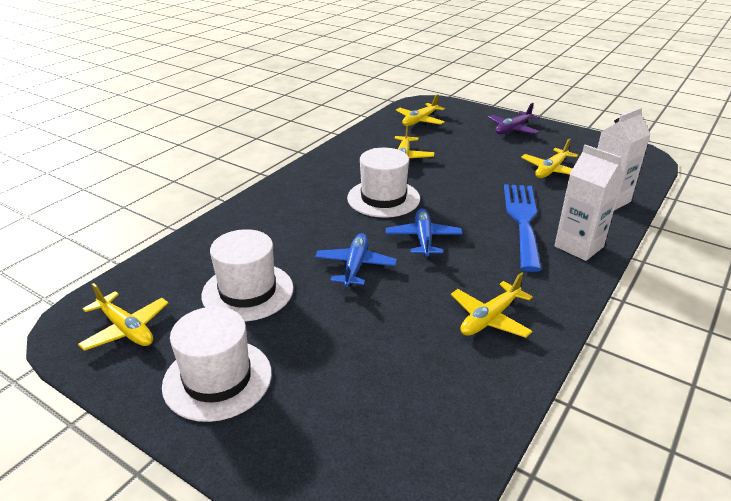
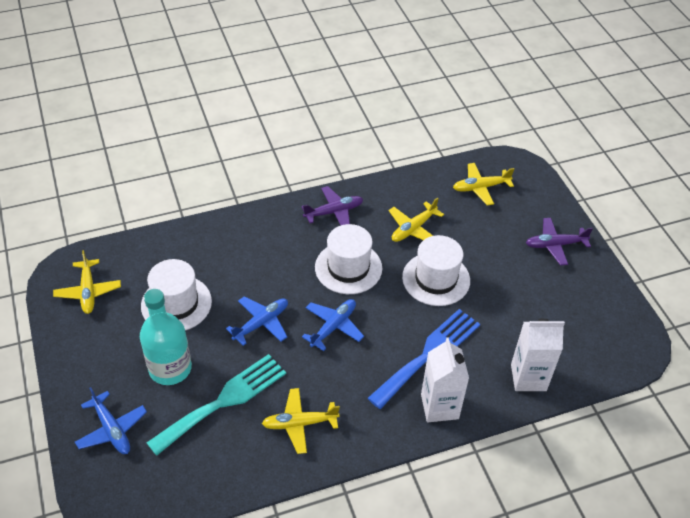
camera: 35 degrees right, 15 degrees up
white hat [162,307,272,422] -> white hat moved to [402,235,470,306]
yellow plane [521,139,578,178] -> none
none -> blue plane [75,387,147,454]
none -> turquoise bottle [140,289,192,385]
none -> turquoise fork [147,354,286,456]
none -> purple plane [302,186,363,225]

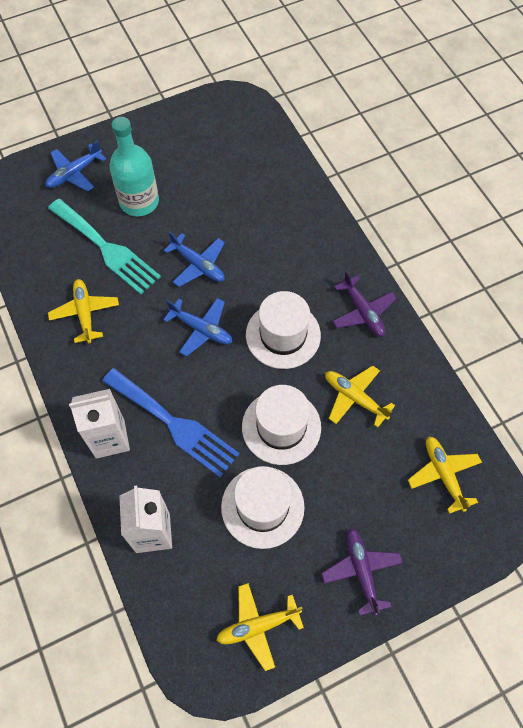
camera: 85 degrees right, 15 degrees up
yellow plane [53,250,121,314] -> yellow plane moved to [216,583,304,671]
white hat [141,259,212,330] -> white hat moved to [221,466,305,549]

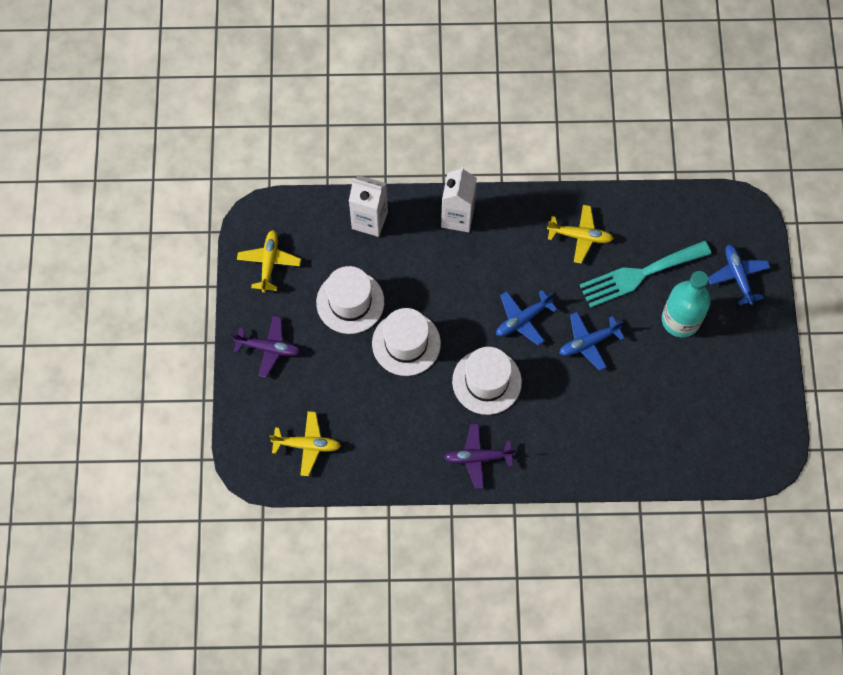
camera: 115 degrees right, 5 degrees up
blue fork [102,368,239,478] -> none
yellow plane [325,366,395,428] -> none

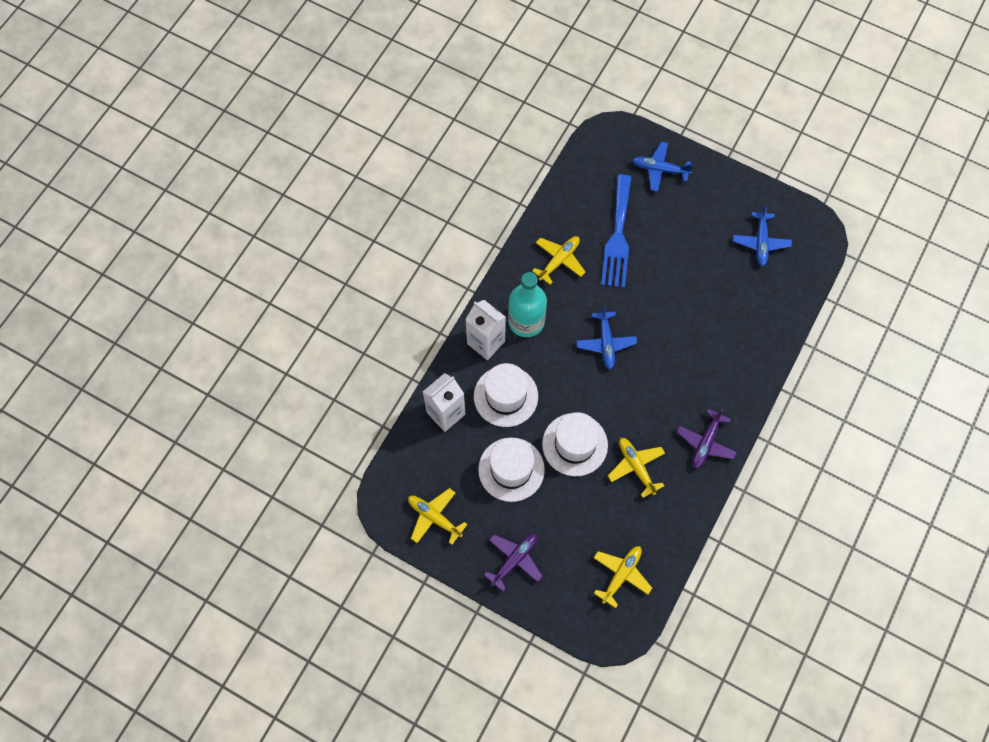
camera: 60 degrees left, 0 degrees up
white hat [452,347,522,415] -> white hat moved to [474,363,538,427]
blue plane [559,312,625,371] -> blue plane moved to [733,205,792,266]
turquoise fork [579,241,711,308] -> blue fork [601,175,631,288]
turquoise bottle [662,271,711,337] -> turquoise bottle moved to [508,272,547,337]
none -> yellow plane [608,438,665,498]

